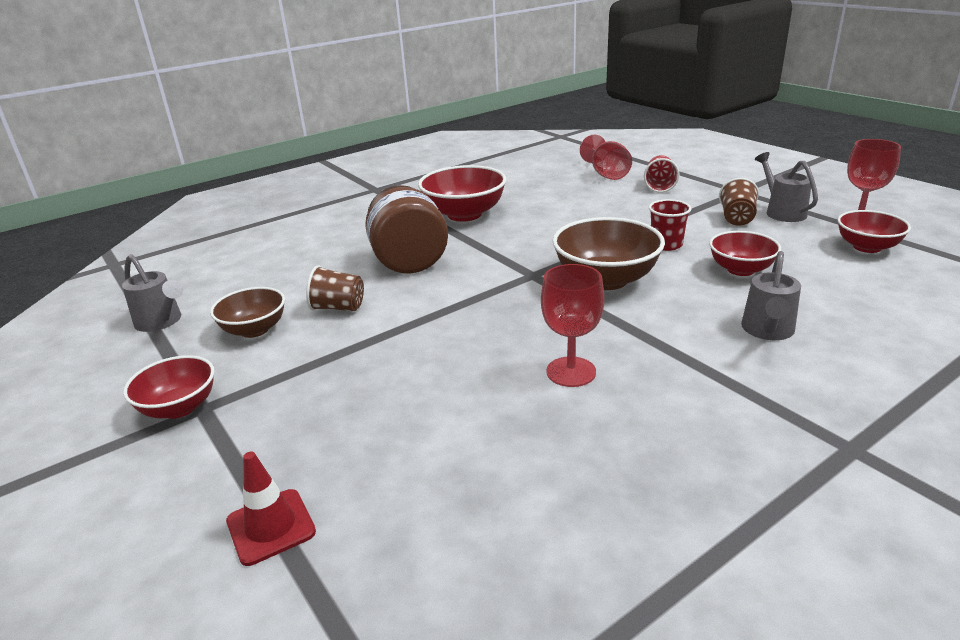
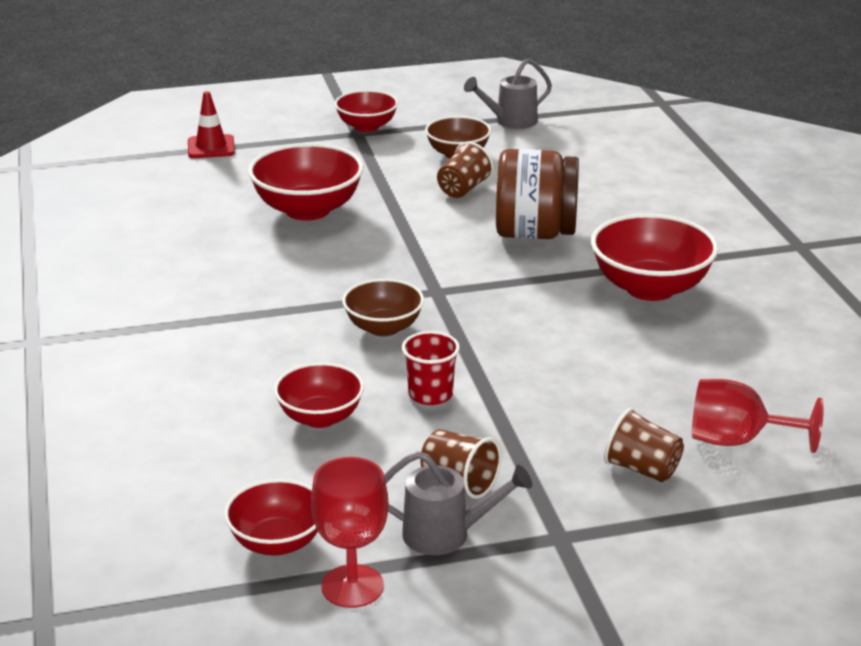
camera: 110 degrees right, 0 degrees up
red goblet [541,264,604,387] -> none
brown bowl [552,217,665,290] -> brown bowl [342,279,424,337], size x0.62
red cup [644,155,679,193] -> brown cup [604,408,684,482]
grey watering can [741,251,801,340] -> none
none -> red bowl [248,143,363,221]

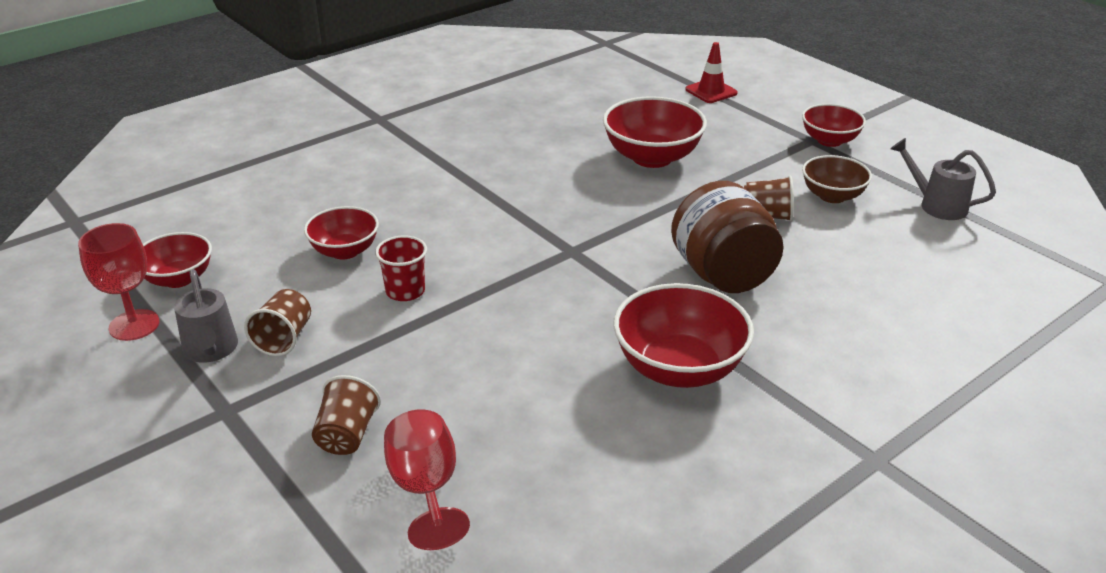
camera: 65 degrees right, 5 degrees up
brown bowl [342,279,424,337] -> none

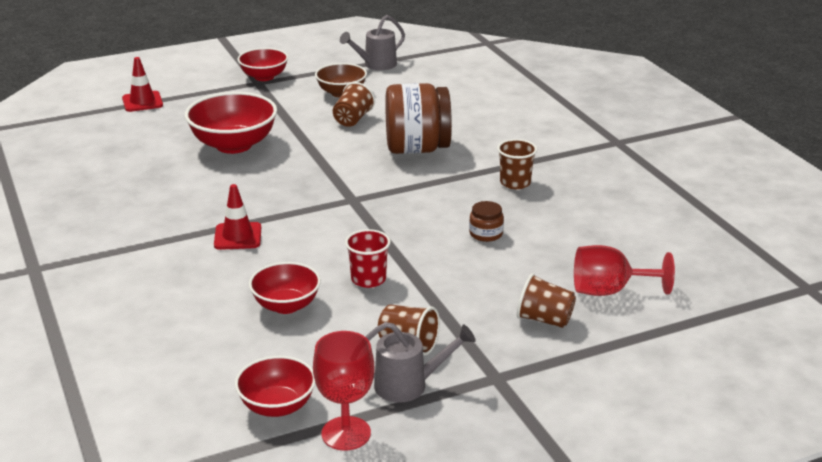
camera: 75 degrees left, 5 degrees down
red bowl [613,283,754,388] -> brown cup [497,139,537,189]
none -> red traffic cone [214,184,261,250]
none -> brown jar [469,201,504,242]

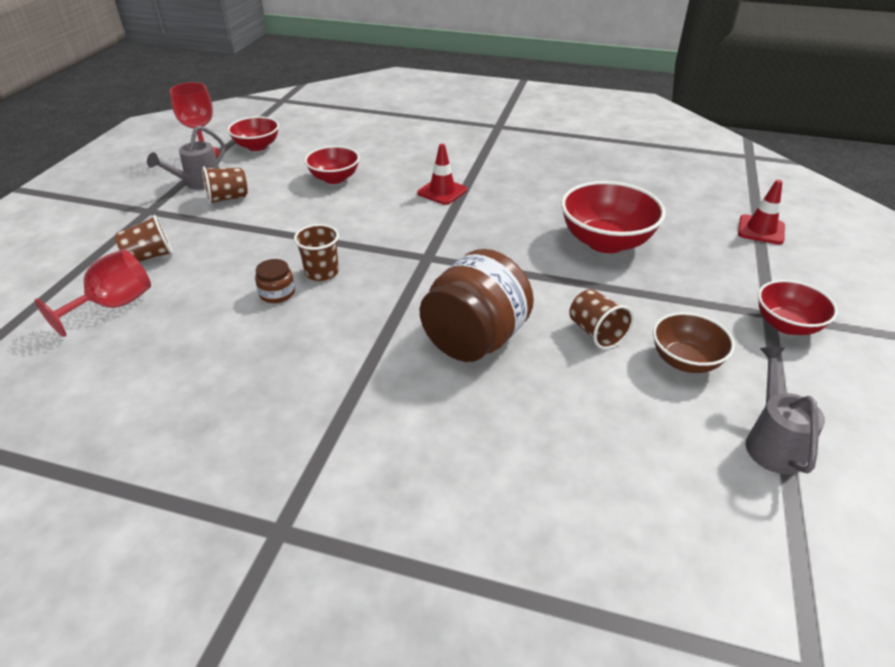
camera: 130 degrees right, 10 degrees up
red cup [345,229,391,288] -> none
brown cup [497,139,537,189] -> brown cup moved to [294,224,339,281]

